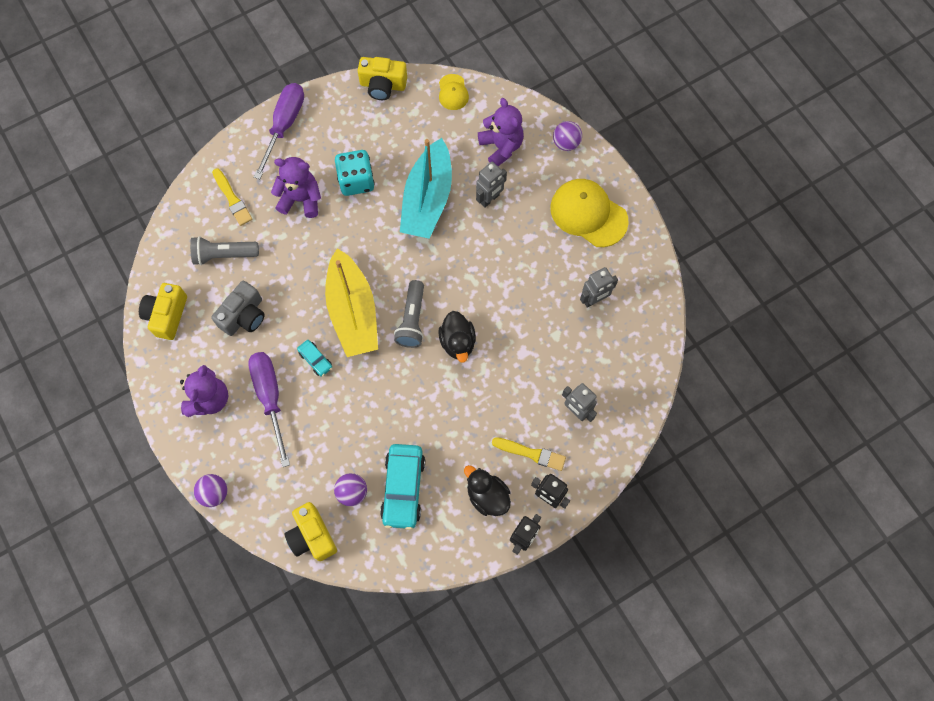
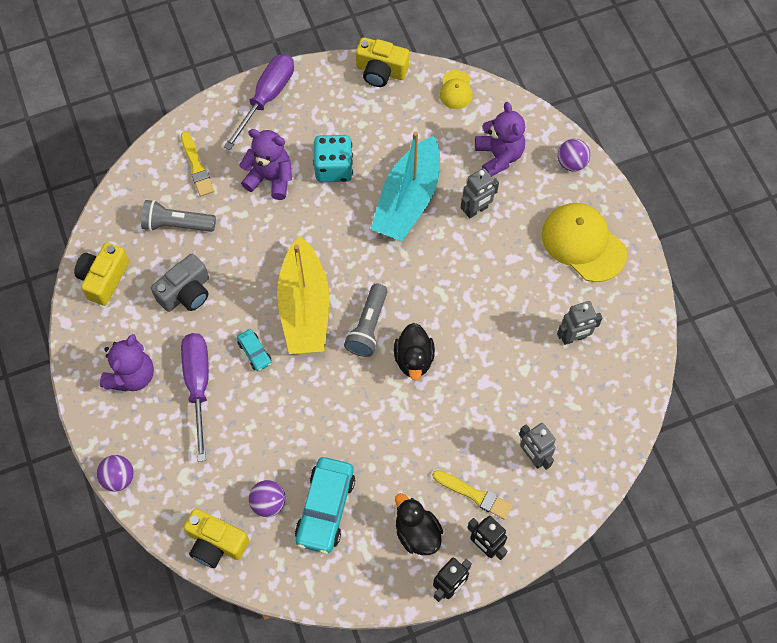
camera: 10 degrees right, 5 degrees down
yellow camera [285,502,337,561] -> yellow camera turned 45 degrees counterclockwise [183,508,249,568]

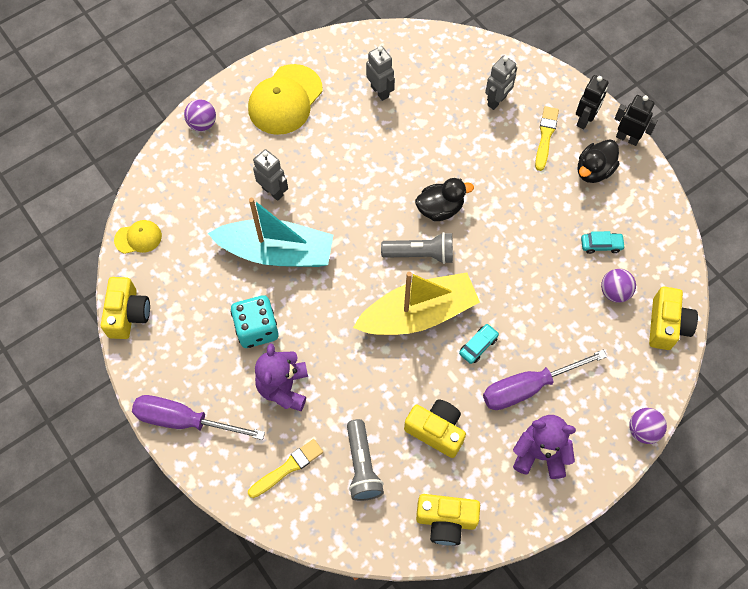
camera: 105 degrees left, 0 degrees up
grey camera [151,254,209,312] -> yellow camera [404,399,466,458]
turquoise car [295,457,355,554] -> turquoise car [581,231,625,254], size x0.50
purple teddy bear [475,102,525,177] -> none

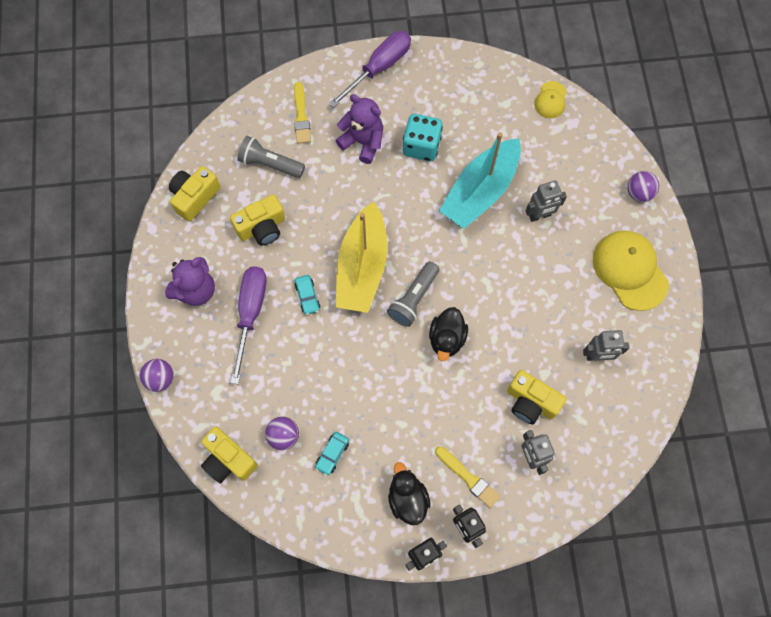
camera: 120 degrees right, 5 degrees up
yellow camera [101,277,150,339] -> yellow camera moved to [507,370,566,424]

